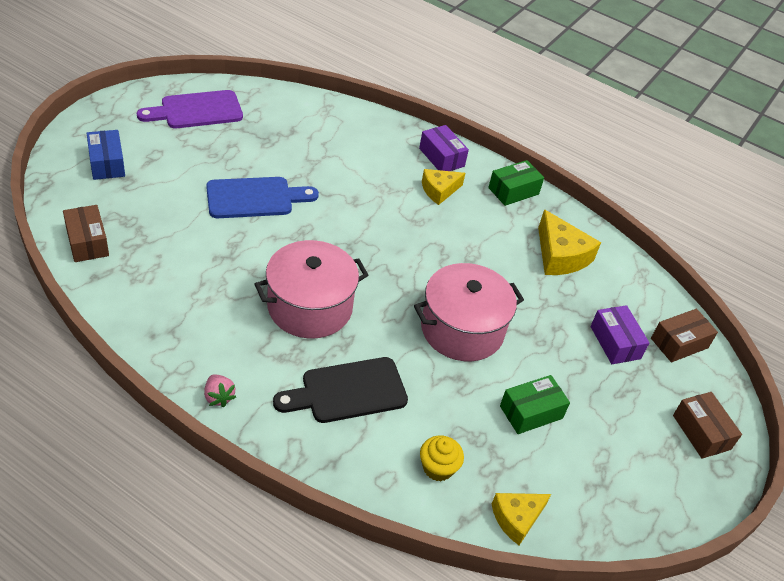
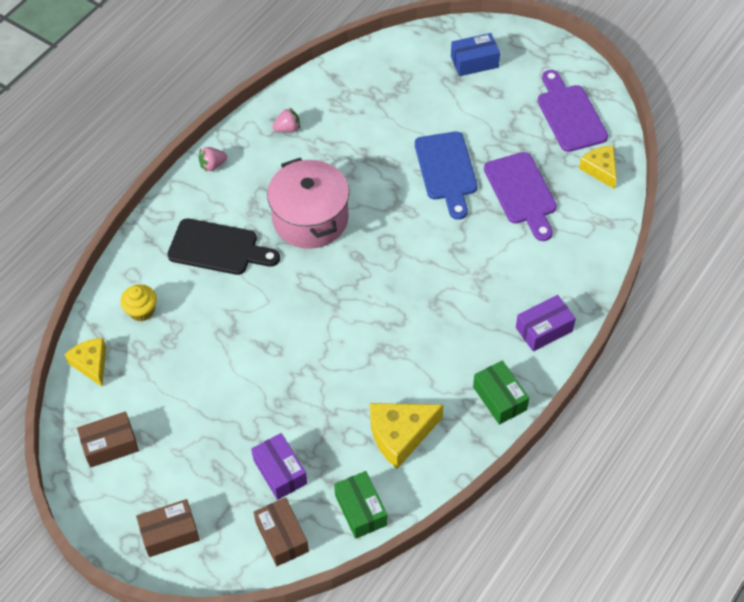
camera: 100 degrees right, 10 degrees up
brown box [63,205,109,262] -> brown box moved to [77,411,139,468]
black cutting board [273,357,408,423] -> black cutting board turned 120 degrees clockwise [167,218,280,275]
pink pot [414,263,524,361] -> none
yellow cheese [422,169,465,205] -> yellow cheese moved to [579,146,617,189]
green box [500,375,570,434] -> green box moved to [334,471,387,539]
purple box [590,305,649,364] -> purple box turned 75 degrees clockwise [251,433,307,500]
none -> pink strawberry [272,107,300,133]
none -> purple cutting board [484,152,557,241]

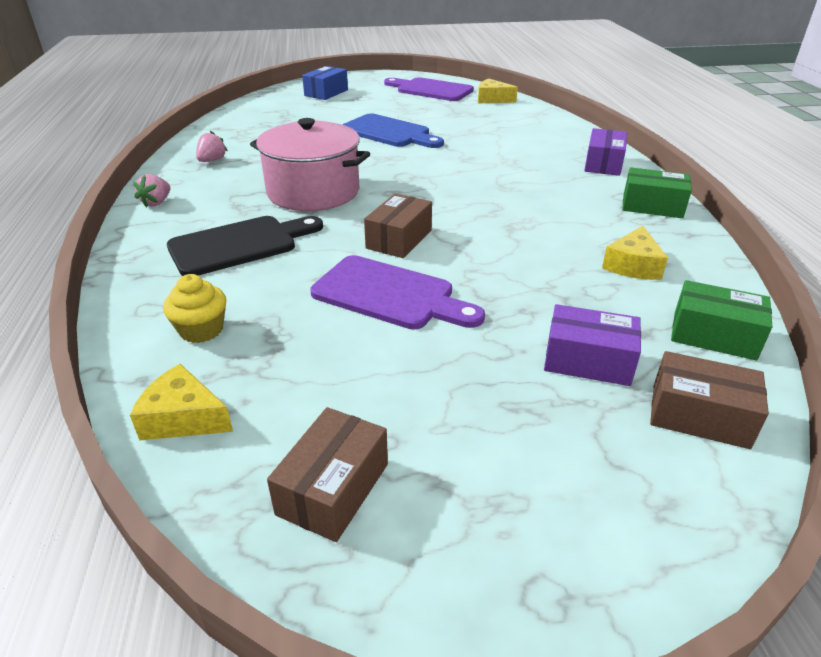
camera: 45 degrees left, 20 degrees down
brown box [136,499,200,557] -> brown box moved to [364,193,432,258]
yellow cheese [370,403,443,469] -> yellow cheese [602,226,668,280], size x0.66
purple cutting board [484,152,557,241] -> purple cutting board moved to [310,255,485,329]

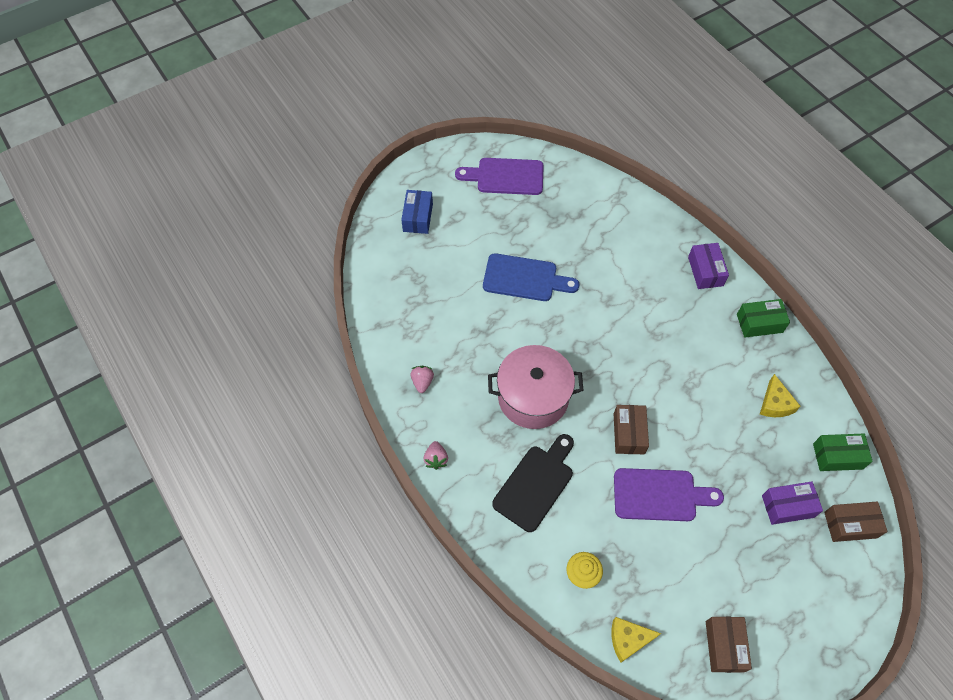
camera: 25 degrees left, 25 degrees up
yellow cheese [478,79,518,103] -> none

